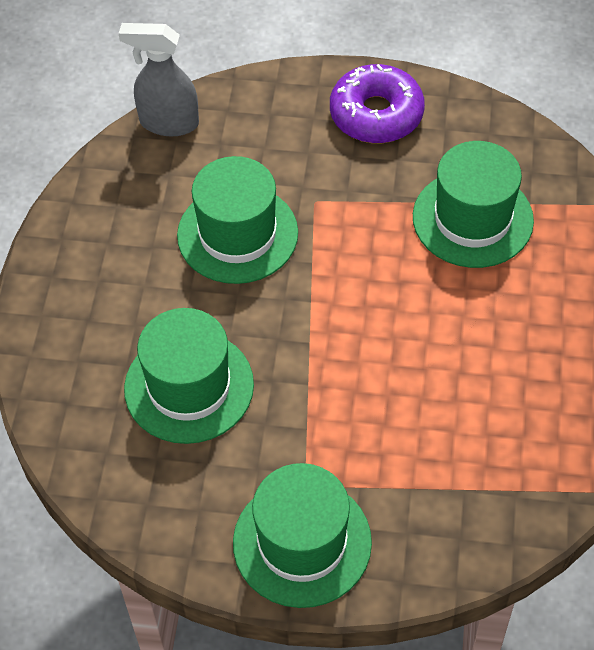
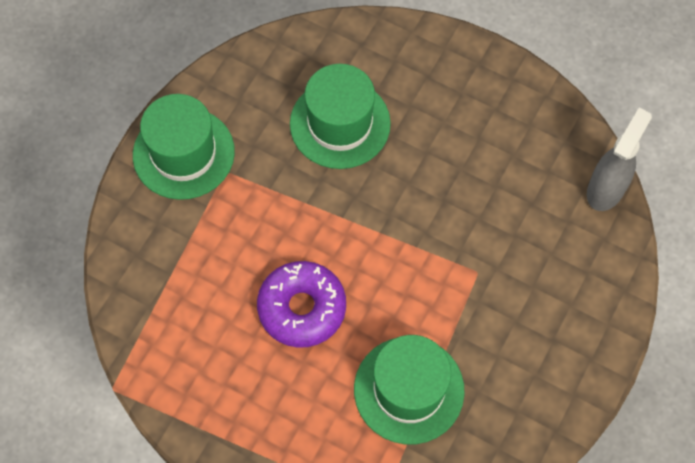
camera: 110 degrees right, 10 degrees up
green hat [177,156,298,284] -> none
purple donut [330,64,425,143] -> purple donut moved to [257,261,346,348]

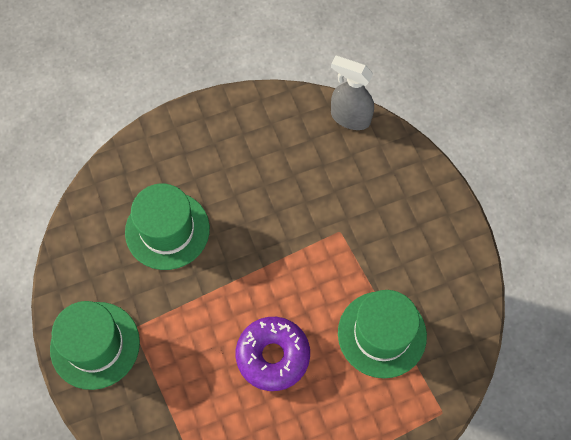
camera: 50 degrees left, 0 degrees up
grey spray bottle [587,108,652,211] -> grey spray bottle turned 45 degrees counterclockwise [331,56,374,130]

